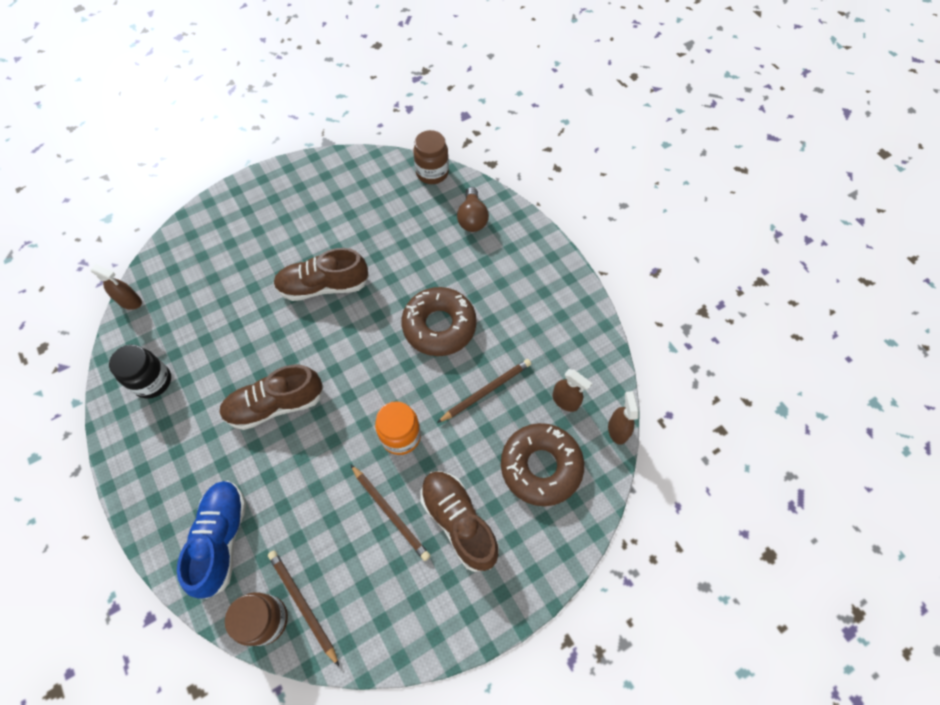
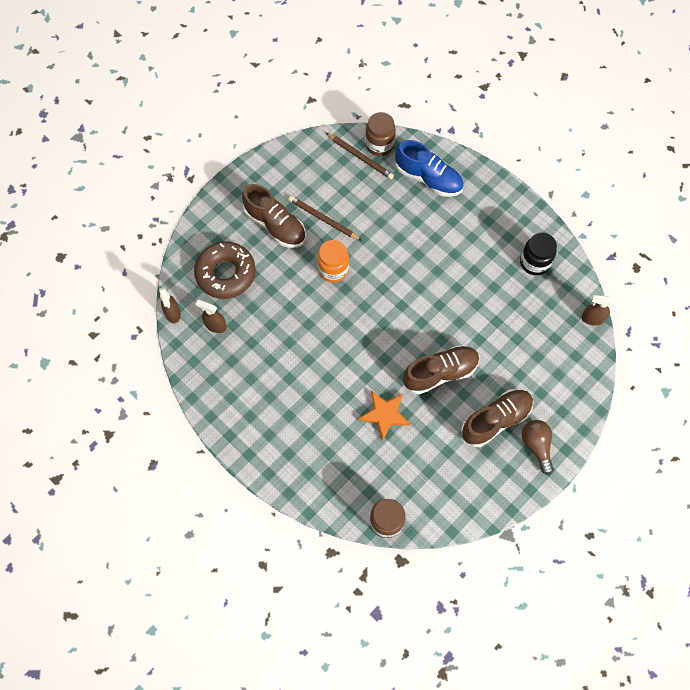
camera: 165 degrees right, 5 degrees up
blue shoe [177,480,246,599] -> blue shoe turned 45 degrees counterclockwise [395,140,464,197]
brown shoe [219,365,323,430] -> brown shoe moved to [461,389,534,447]
brown donut [401,287,477,356] -> none
brown pencil [437,359,531,423] -> none
brown light bulb [457,187,489,232] -> brown light bulb moved to [522,420,554,475]
none -> orange star [358,391,410,441]

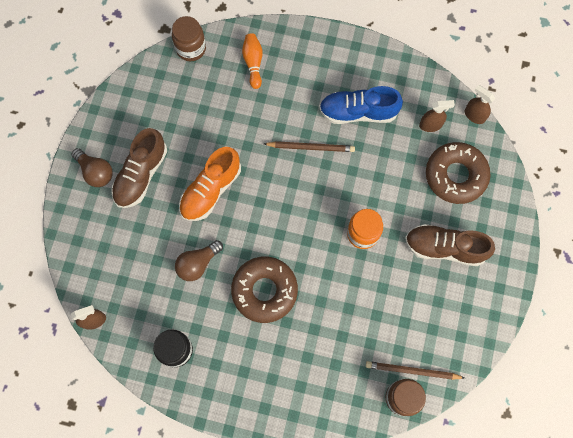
camera: 150 degrees right, 5 degrees up
brown pencil [289,196,362,241] -> brown pencil moved to [264,141,355,152]
orange star [358,391,410,441] -> none
blue shoe [395,140,464,197] -> blue shoe moved to [319,86,403,124]
brown shoe [403,345,480,394] -> orange shoe [179,147,241,221]
none -> brown light bulb [175,240,223,281]
none -> brown donut [231,257,298,323]
none -> orange bowling pin [242,33,262,89]

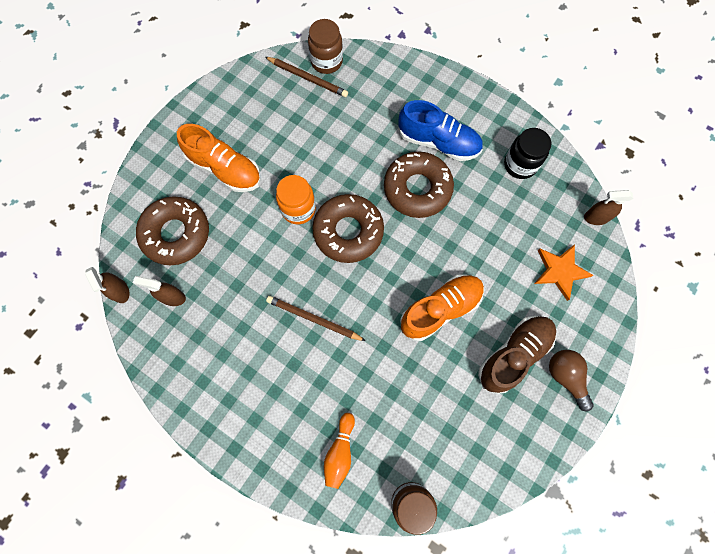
camera: 160 degrees left, 0 degrees up
brown light bulb [175,240,223,281] -> none
blue shoe [319,86,403,124] -> blue shoe moved to [398,100,483,161]
brown shoe [405,224,495,266] -> orange shoe [177,124,261,192]
none -> brown donut [312,194,384,263]
none -> orange star [534,244,593,301]

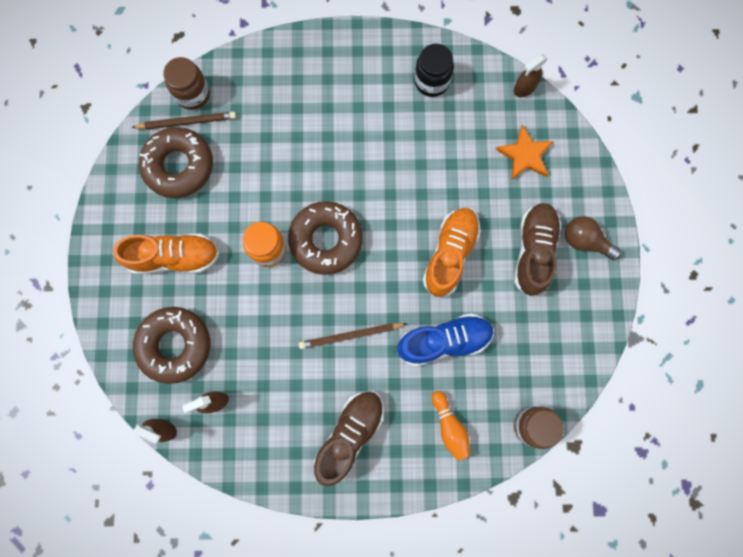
camera: 35 degrees left, 5 degrees up
brown donut [384,152,454,218] -> brown donut moved to [139,127,213,198]
blue shoe [398,100,483,161] -> blue shoe moved to [397,313,494,366]
none -> brown shoe [314,391,384,486]

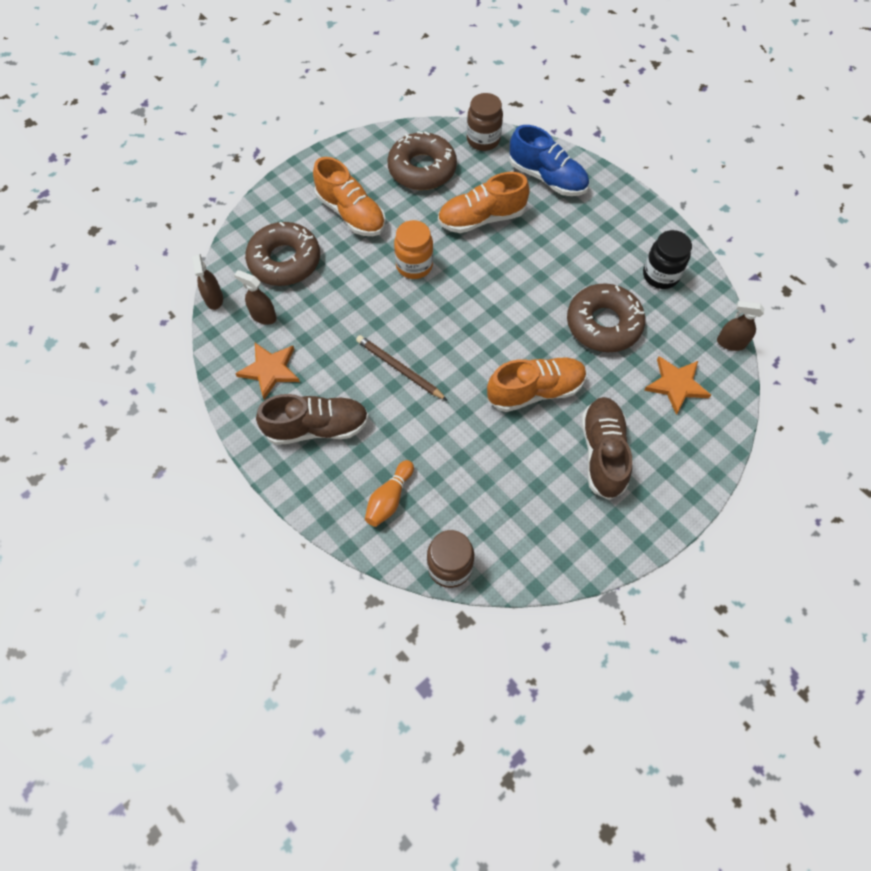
camera: 50 degrees right, 15 degrees down
brown pencil [131,111,236,129] -> none
brown donut [288,201,363,275] -> brown donut moved to [567,283,645,352]
blue shoe [397,313,494,366] -> blue shoe moved to [509,125,589,196]
brown shoe [514,203,561,297] -> brown shoe turned 60 degrees counterclockwise [581,397,632,500]
brown light bulb [565,216,621,260] -> none
none -> orange star [235,343,300,399]
none -> orange shoe [438,172,530,233]

